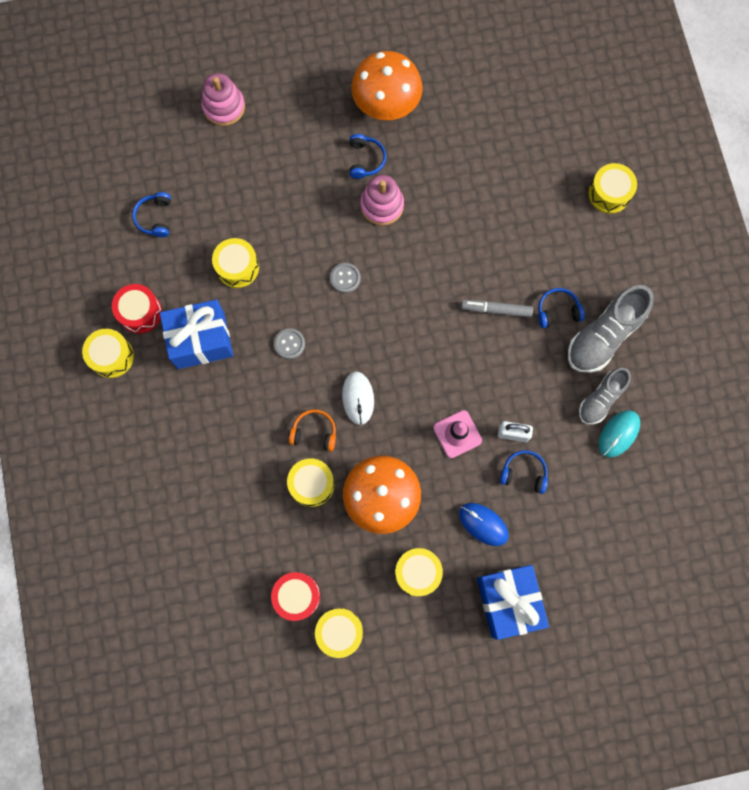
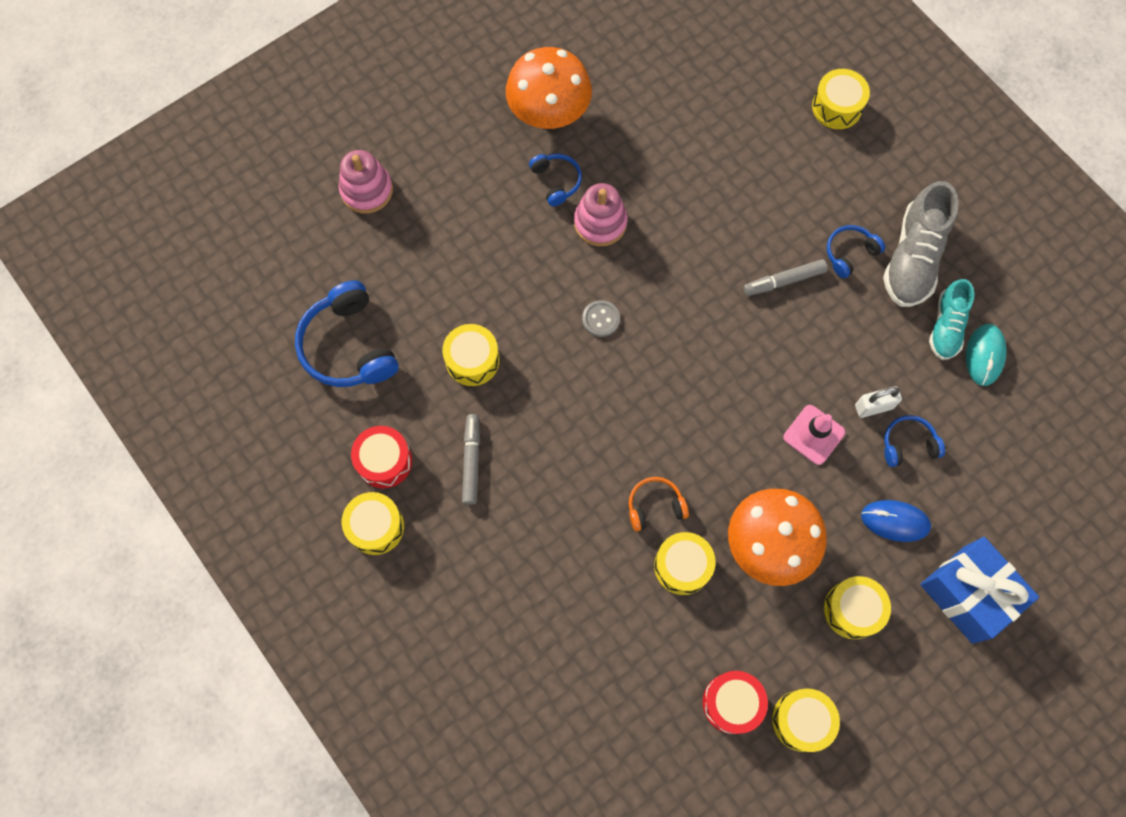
camera: 25 degrees left, 5 degrees down
blue headphones [132,192,171,237] -> blue headphones [295,280,399,387], size x1.87
blue gift [160,299,233,369] -> grey marker [462,414,480,505]
grey button [274,328,305,359] -> none
white mouse [342,372,374,425] -> none
grey shoe [579,368,631,424] -> turquoise shoe [929,279,974,360]

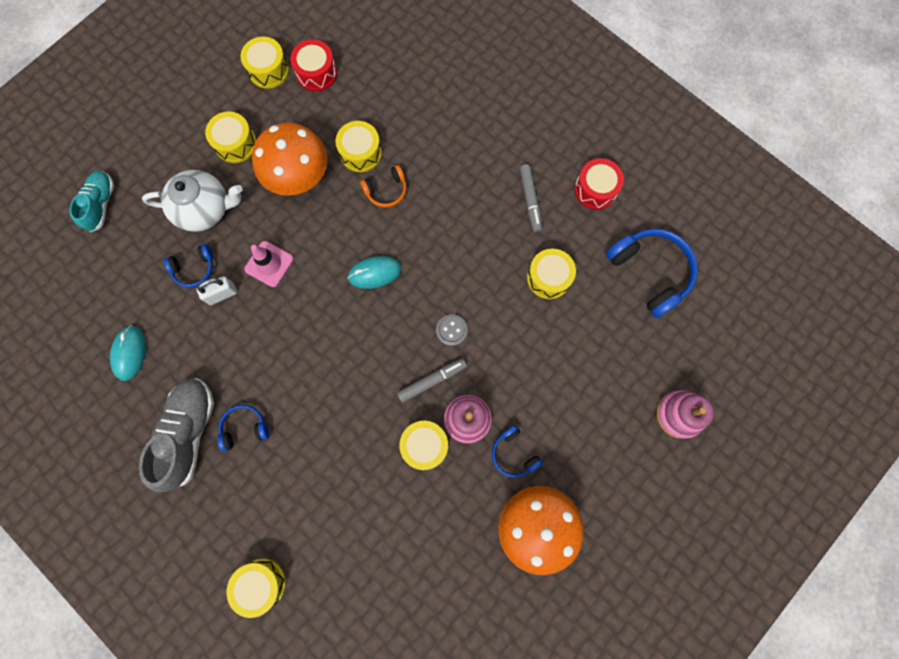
camera: 170 degrees right, 5 degrees up
yellow drum [342,492,404,555] -> yellow drum moved to [399,421,448,470]
grey marker [743,259,828,296] -> grey marker moved to [397,358,467,403]
blue headphones [827,225,885,278] -> blue headphones turned 150 degrees counterclockwise [217,405,269,451]
blue mouse [861,500,931,542] -> white teapot [142,170,242,232]
blue gift [920,537,1039,644] -> none
turquoise shoe [929,279,974,360] -> turquoise shoe moved to [69,171,114,232]
none -> turquoise mouse [347,256,401,289]

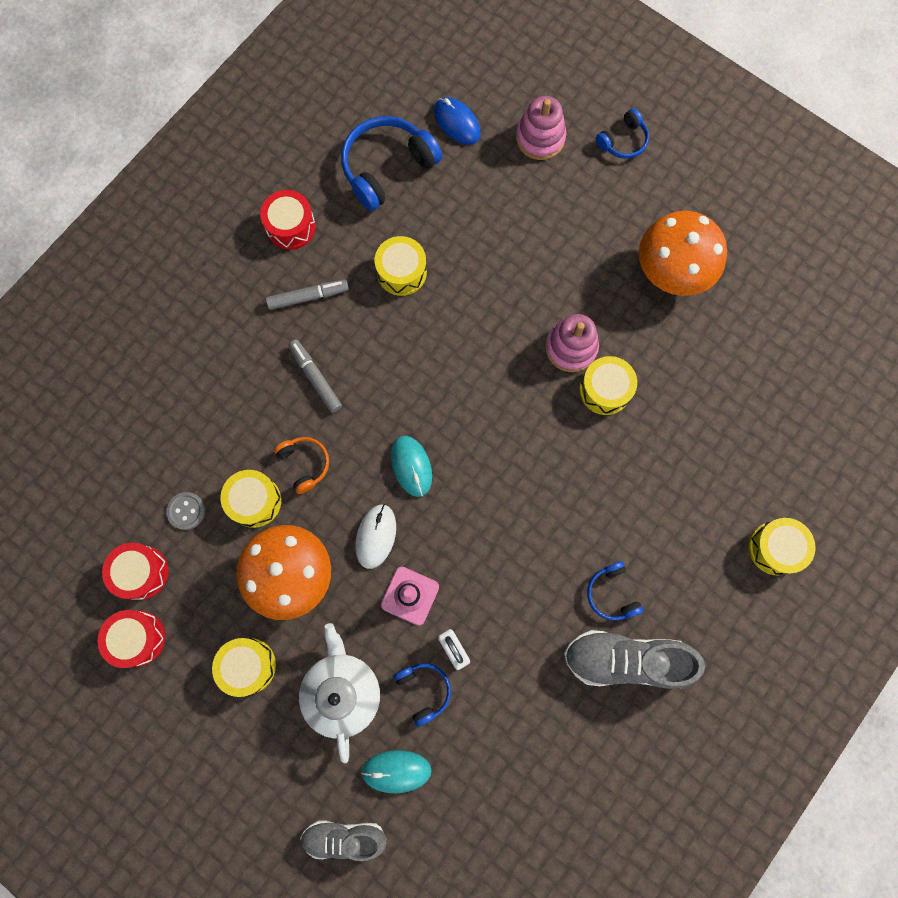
camera: 95 degrees left, 0 degrees up
turquoise shoe [69,171,114,232] -> grey shoe [300,820,387,861]
turquoise mouse [110,325,146,381] -> turquoise mouse moved to [361,750,432,793]
yellow drum [241,37,289,89] -> red drum [98,610,165,668]
grey marker [397,358,467,403] -> grey marker moved to [288,339,342,413]
grey button [436,314,468,346] -> grey button moved to [166,492,205,530]
blue headphones [492,425,543,478] -> blue headphones moved to [596,108,649,159]
none -> white mouse [355,504,396,569]
none -> blue mouse [434,97,481,145]

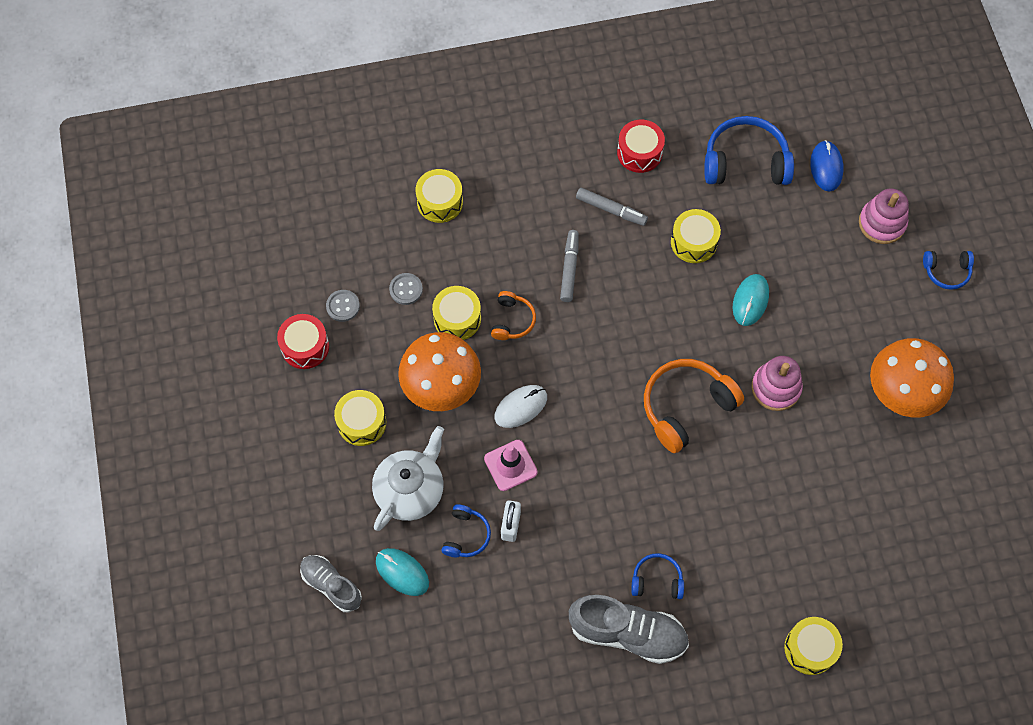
camera: 40 degrees right, 10 degrees down
red drum [102,543,169,600] -> grey button [326,290,360,322]
turquoise mouse [391,436,432,497] -> turquoise mouse moved to [733,274,769,326]
grey shoe [564,630,705,689] -> grey shoe turned 150 degrees clockwise [569,595,689,664]
yellow drum [580,356,637,415] -> yellow drum moved to [416,169,463,223]
blue headphones [587,561,643,621] -> blue headphones turned 75 degrees clockwise [631,553,684,599]
none -> orange headphones [644,359,744,453]

